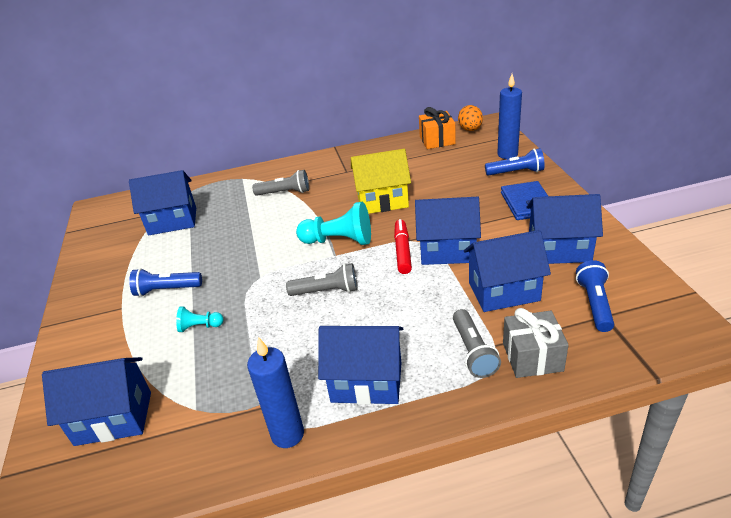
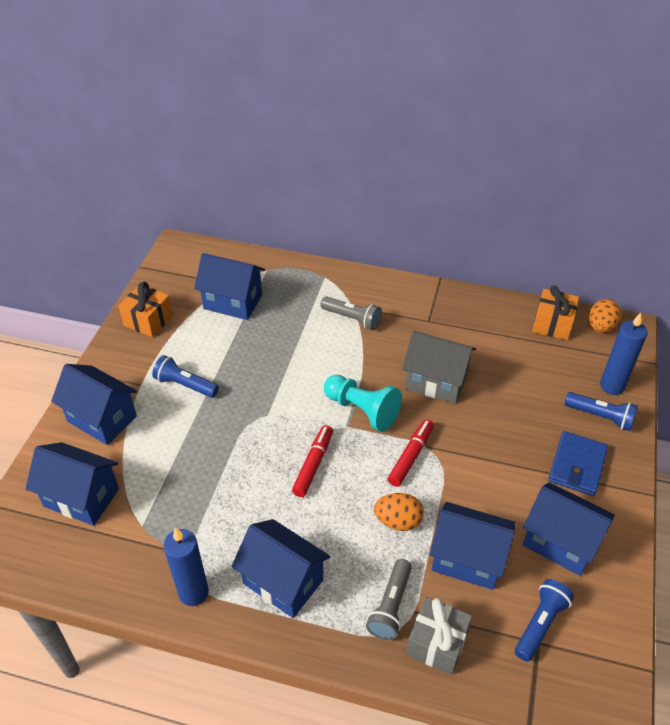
camera: 25 degrees right, 10 degrees up
turquoise pawn [176,307,223,332] -> none
grey flashlight [286,263,358,296] -> red marker [292,425,333,497]
yellow house [351,149,411,214] -> grey house [402,331,476,404]
blue house [415,197,481,265] -> blue house moved to [51,364,137,445]
none -> orange gift [119,282,173,337]
none -> orange egg [374,493,424,531]

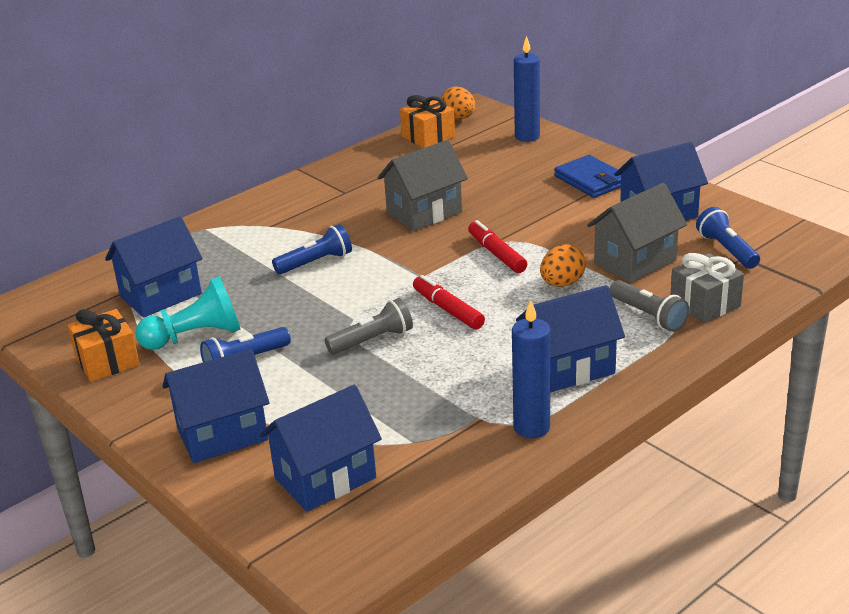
camera: 55 degrees left, 15 degrees down
grey flashlight [321,296,382,330] -> grey flashlight moved to [325,298,413,354]
turquoise pawn [324,375,402,432] -> turquoise pawn moved to [135,276,240,350]
blue house [429,502,515,590] -> grey house [587,183,687,283]
blue flashlight [565,392,638,431] -> blue flashlight moved to [272,224,352,275]

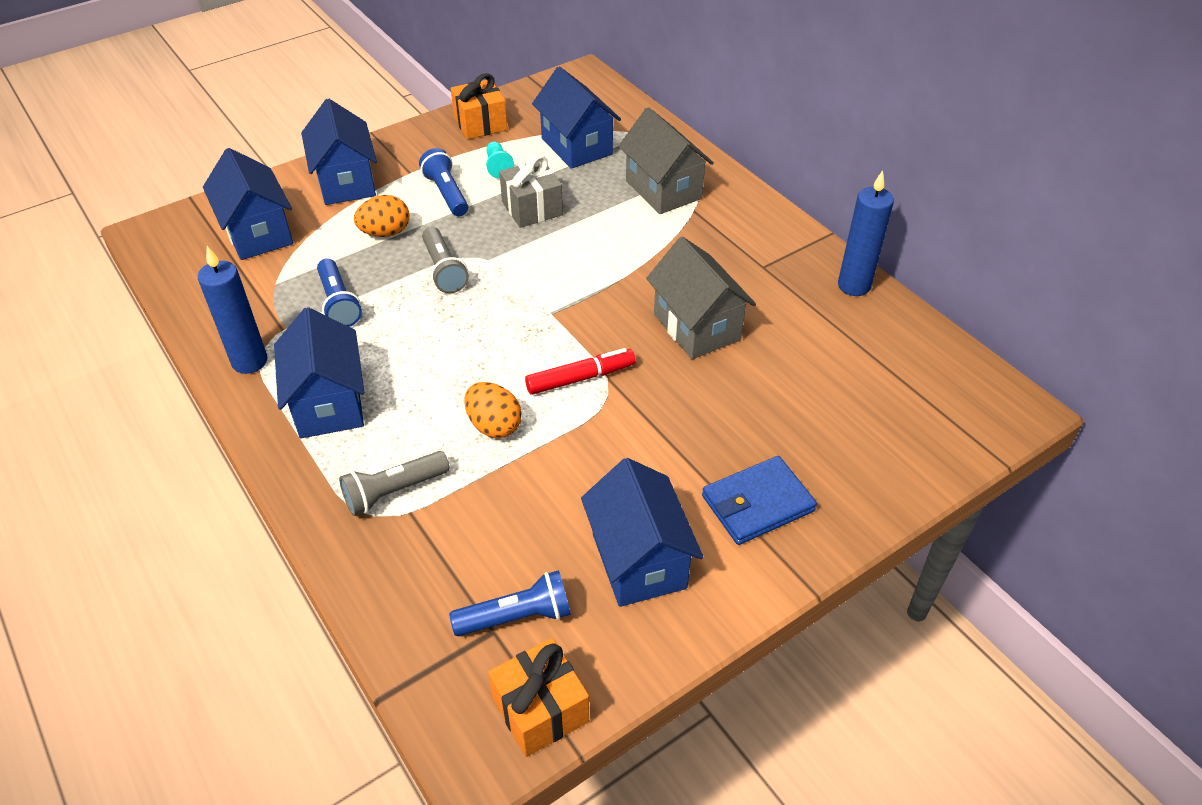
camera: 95 degrees right, 15 degrees up
turquoise pawn [135,276,240,350] -> turquoise pawn [486,141,514,179], size x0.52
blue flashlight [272,224,352,275] -> blue flashlight moved to [317,258,362,327]
orange gift [400,95,455,148] -> orange gift moved to [488,638,589,757]
red marker [413,275,485,330] -> none
orange egg [441,87,475,119] -> orange egg moved to [354,195,410,237]
blue candle [514,36,540,142] -> blue candle moved to [838,170,894,296]
grey house [587,183,687,283] -> grey house moved to [619,107,714,214]
grey gift [670,253,744,323] -> grey gift moved to [499,155,563,228]

